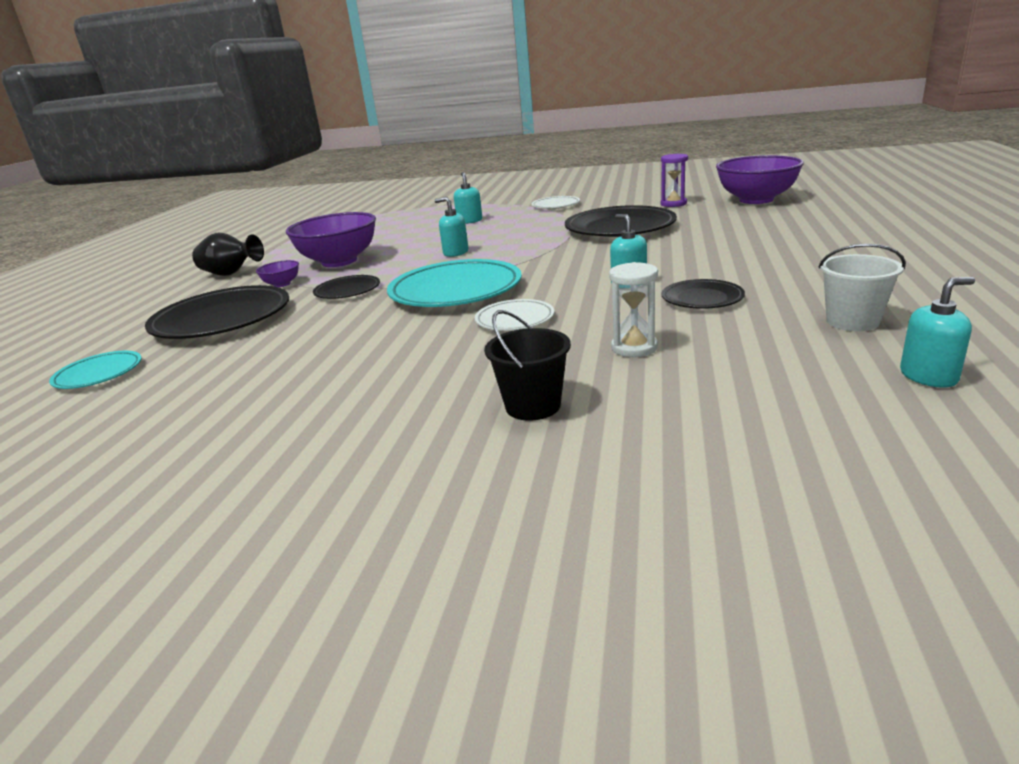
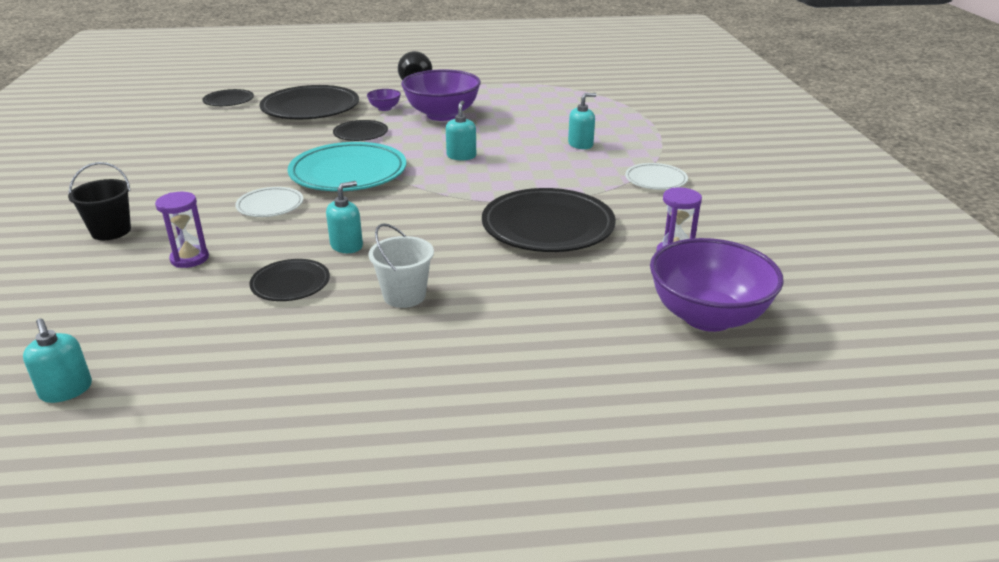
camera: 70 degrees right, 5 degrees up
turquoise plate [49,351,142,389] -> black plate [202,89,254,106]
white hourglass [609,262,658,357] -> purple hourglass [155,192,209,268]
white bucket [818,244,906,331] -> white bucket moved to [368,223,434,308]

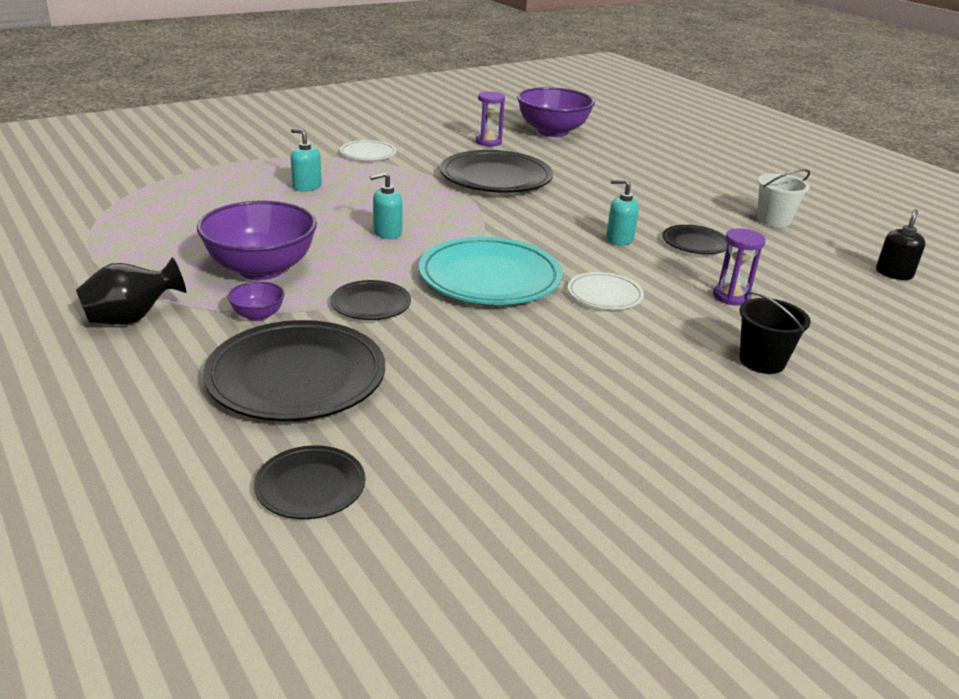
camera: 120 degrees left, 0 degrees up
turquoise soap dispenser [23,318,92,403] -> black soap dispenser [876,209,925,280]
white bucket [368,223,434,308] -> white bucket moved to [757,169,810,227]

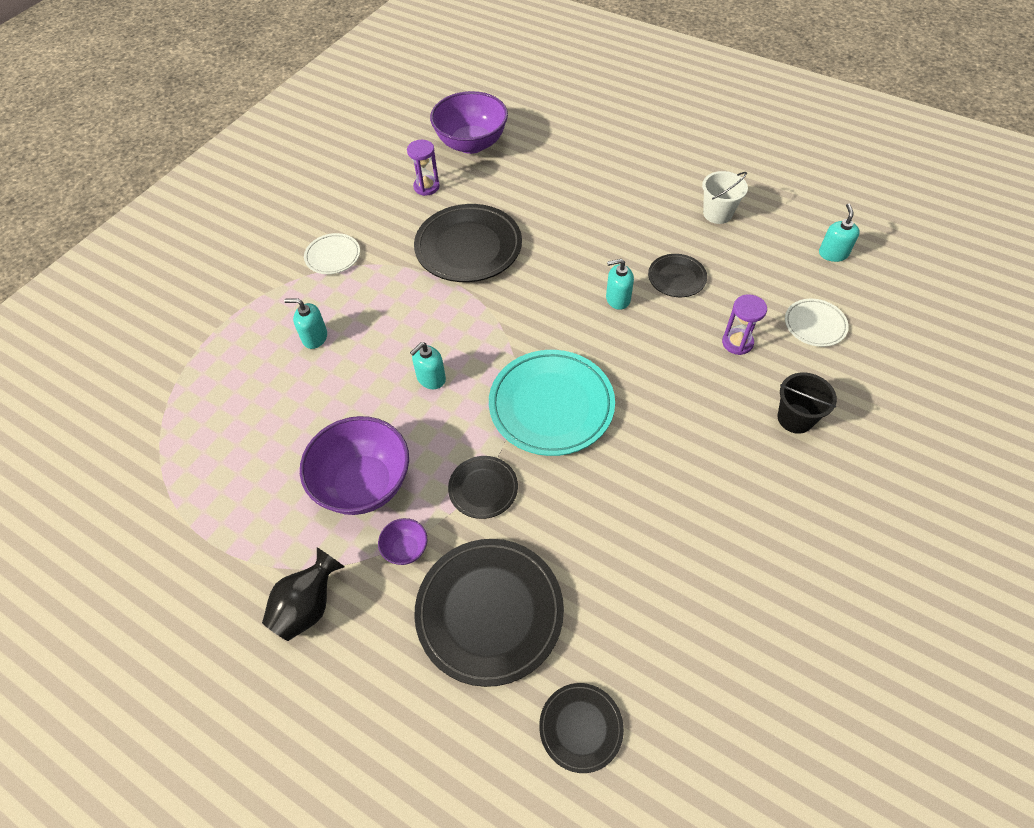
camera: 20 degrees left, 25 degrees up
white plate [568,272,644,309] -> white plate moved to [785,299,849,347]
black soap dispenser [876,209,925,280] -> turquoise soap dispenser [819,204,860,262]

